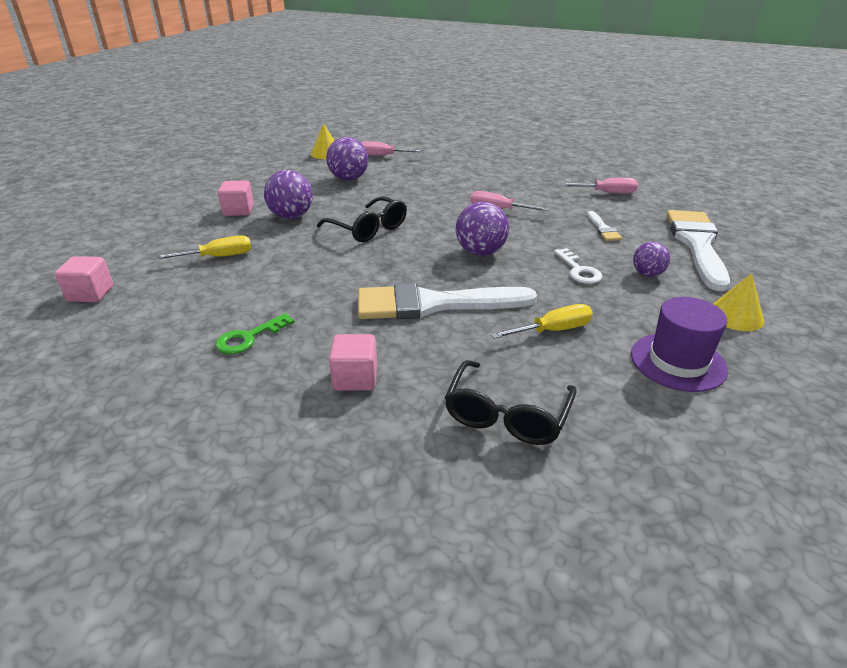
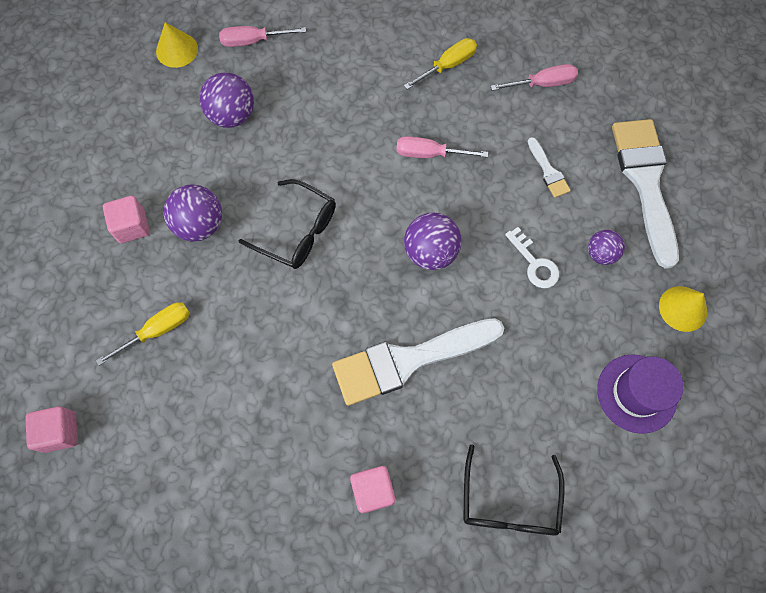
camera: 15 degrees left, 35 degrees up
green key [215,313,295,354] -> none
yellow screwdriver [490,304,593,339] -> yellow screwdriver moved to [404,38,477,89]

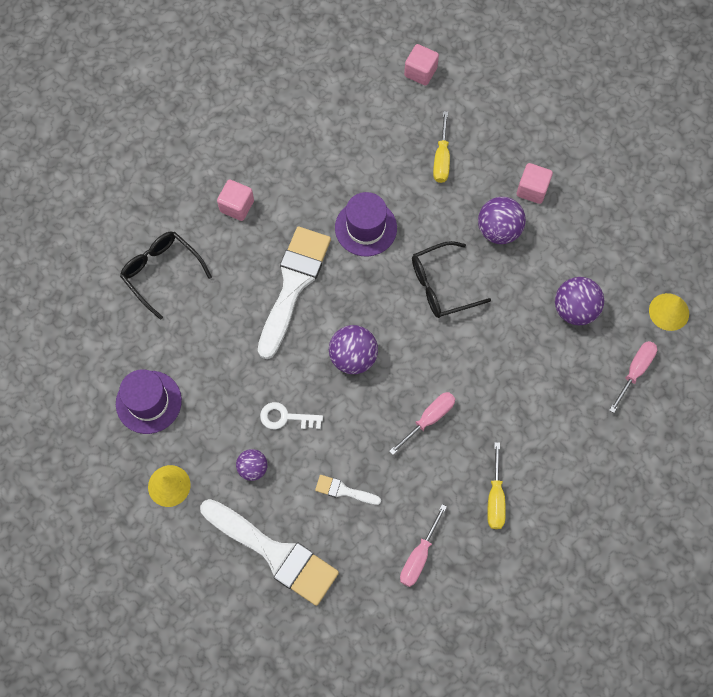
camera: 130 degrees right, 0 degrees up
none -> purple hat [335,192,397,256]

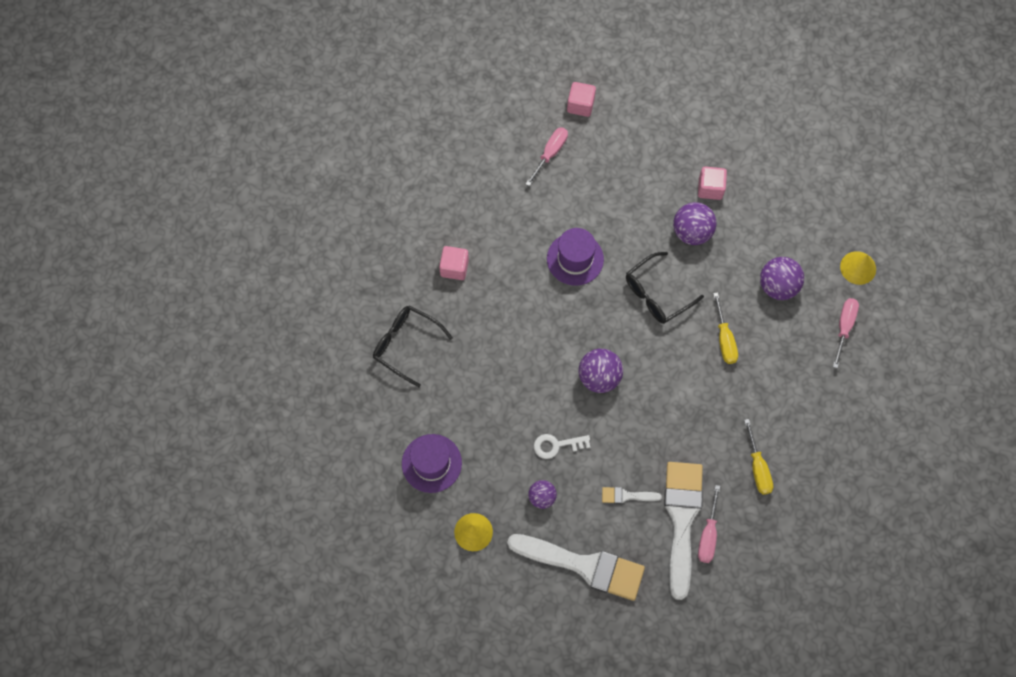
camera: 15 degrees left, 0 degrees up
white brush [258,226,331,359] -> white brush moved to [664,462,703,600]
pink screwdriver [389,392,455,455] -> pink screwdriver moved to [526,127,568,186]
yellow screwdriver [433,111,450,183] -> yellow screwdriver moved to [713,292,738,364]

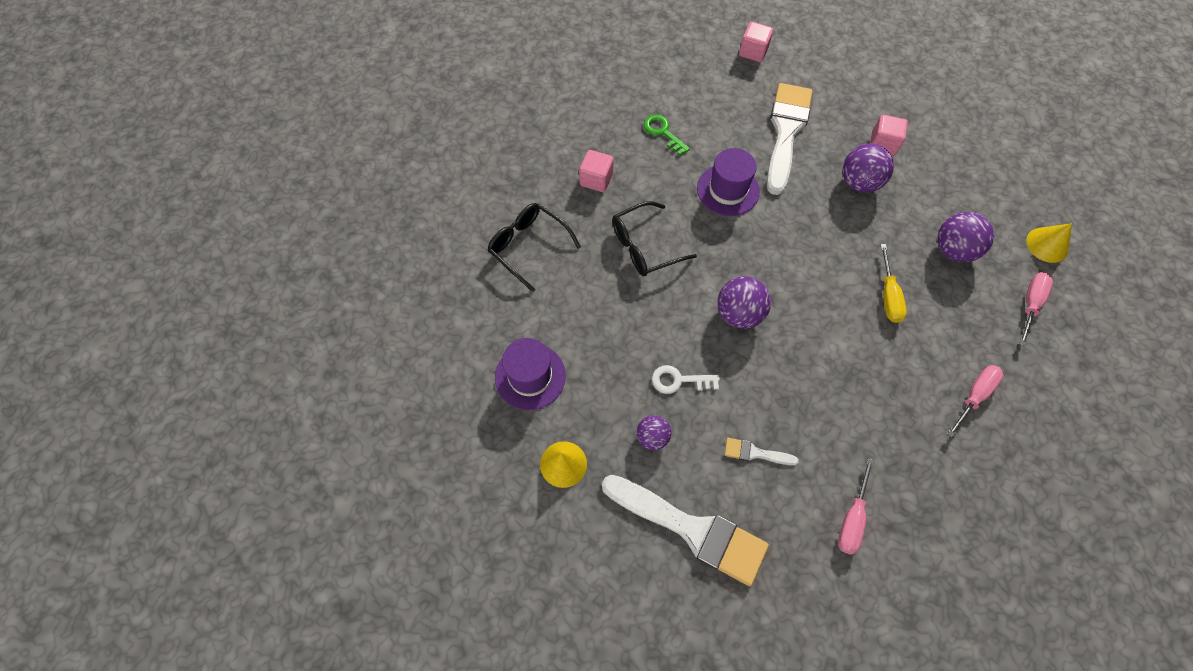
camera: 10 degrees right, 5 degrees down
pink screwdriver [526,127,568,186] -> pink screwdriver moved to [947,365,1004,438]
black glasses [626,252,704,324] -> black glasses moved to [612,201,697,276]
white brush [664,462,703,600] -> white brush moved to [767,83,812,195]
yellow screwdriver [744,419,773,495] -> none
none -> green key [644,114,690,156]

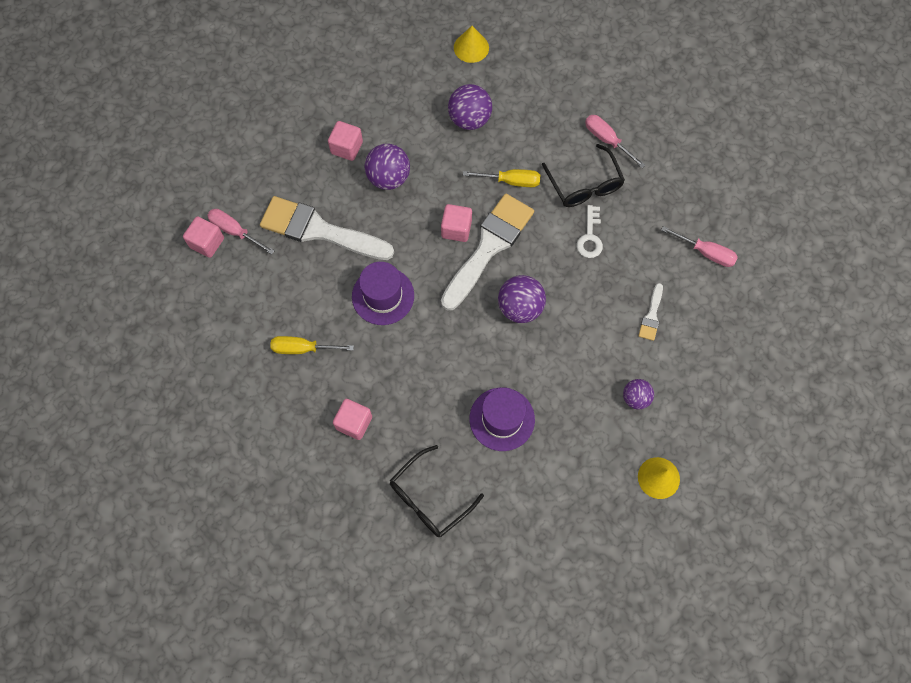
camera: 85 degrees left, 5 degrees up
purple hat [495,338,566,410] -> purple hat moved to [470,388,535,451]
white brush [602,475,769,586] -> white brush moved to [441,194,534,311]
black glasses [612,201,697,276] -> black glasses moved to [542,144,625,207]
green key [644,114,690,156] -> yellow screwdriver [270,336,354,354]
white key [652,365,720,394] -> white key moved to [577,205,603,258]
pink screwdriver [1019,272,1053,347] -> pink screwdriver moved to [207,209,275,255]
none -> pink cube [441,204,472,242]

